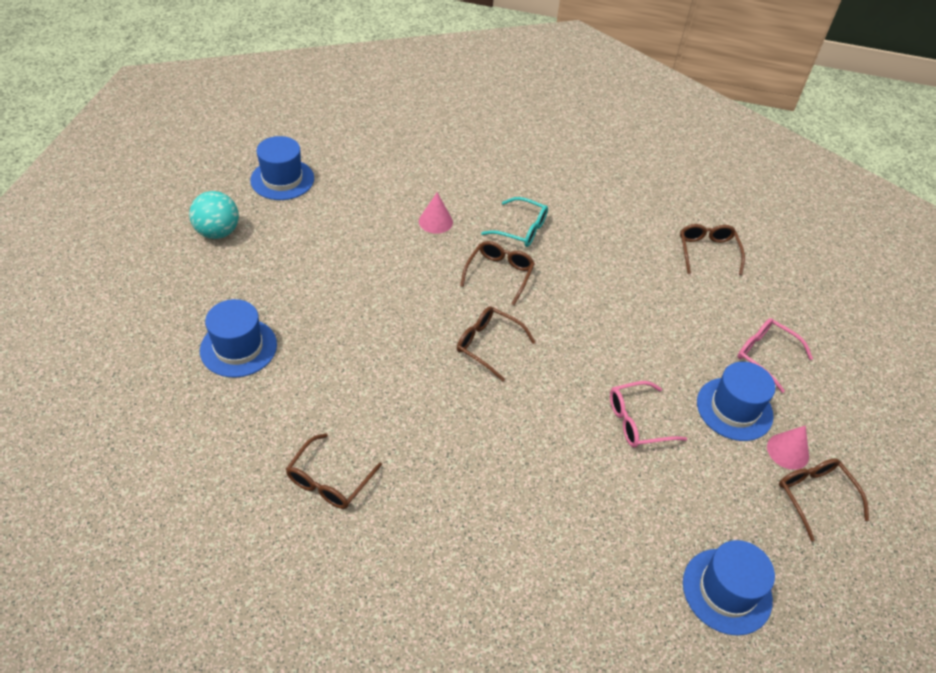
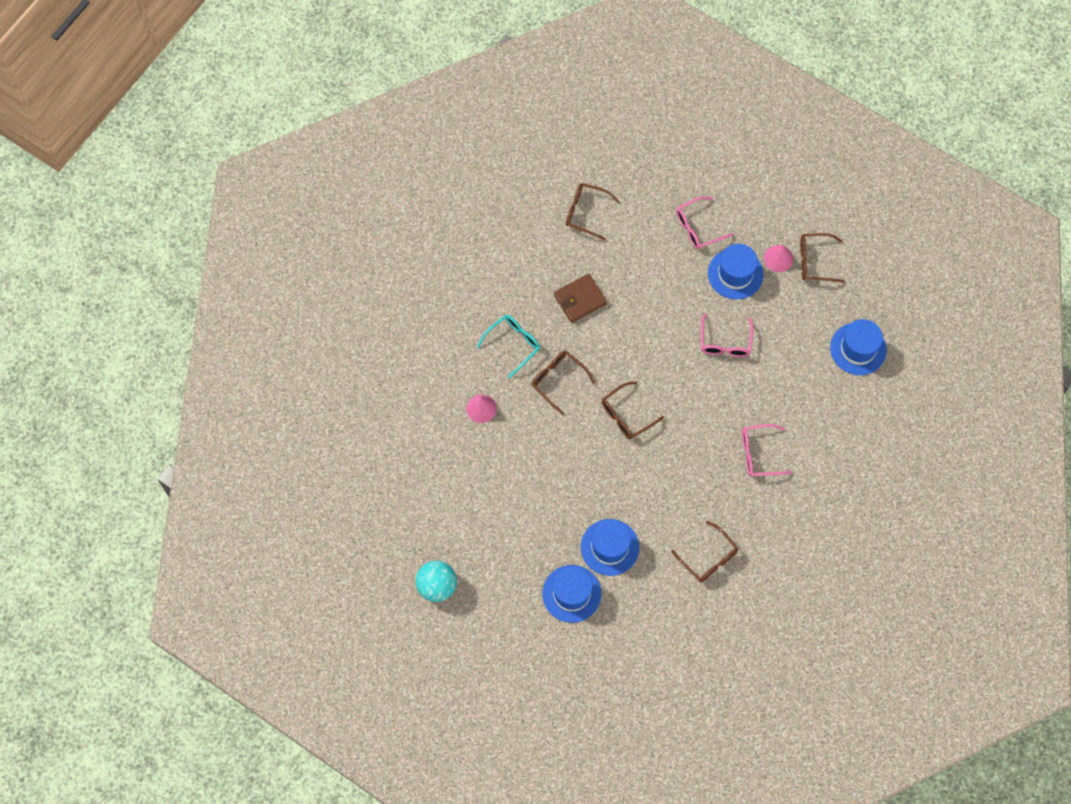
camera: 65 degrees left, 20 degrees up
blue hat [250,136,314,200] -> blue hat moved to [581,519,639,576]
none -> brown wallet [554,274,607,323]
none -> pink glasses [742,424,792,476]

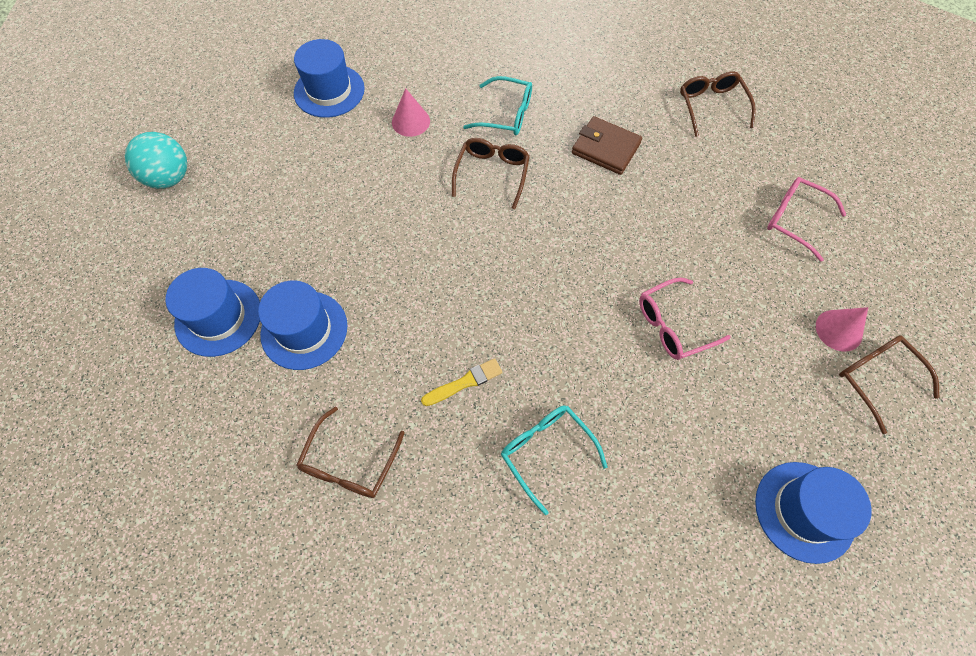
camera: 60 degrees right, 5 degrees down
brown glasses [602,381,664,439] -> none
blue hat [708,244,764,300] -> blue hat moved to [294,39,365,118]
pink glasses [742,424,792,476] -> turquoise glasses [501,406,607,515]
none -> yellow brush [421,358,503,406]

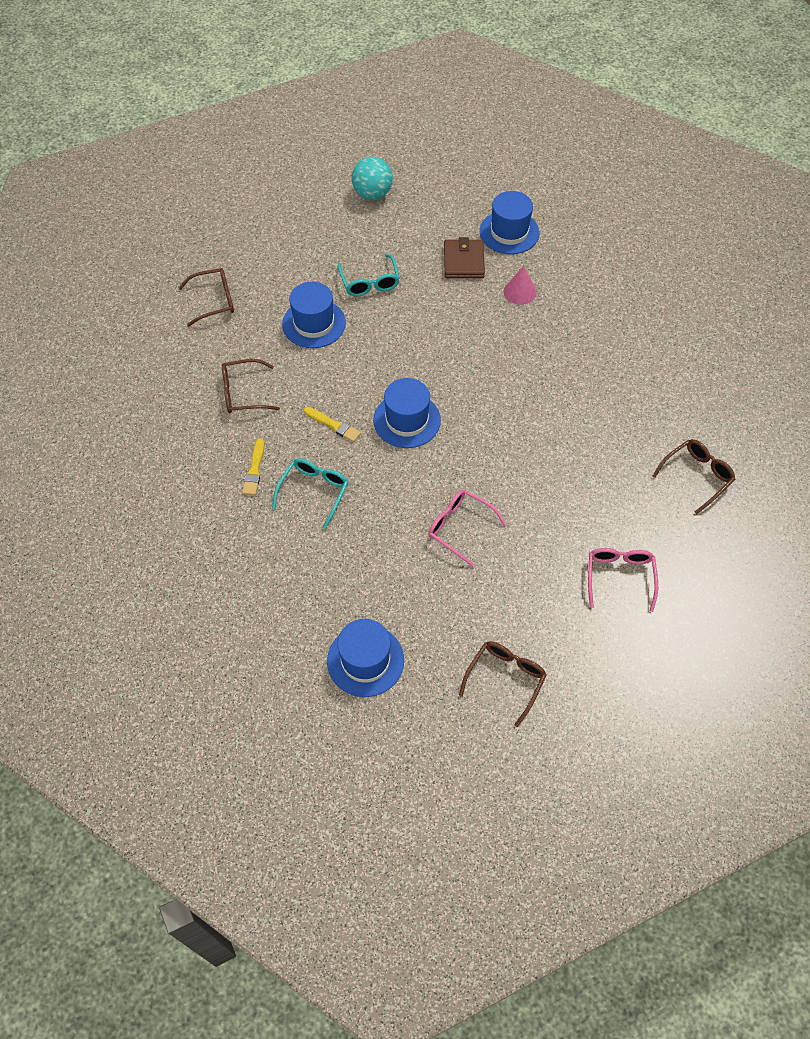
camera: 60 degrees right, 5 degrees down
blue hat [165,268,260,357] -> blue hat moved to [373,378,441,448]
brown glasses [452,138,530,209] -> brown glasses moved to [178,268,234,326]
turquoise glasses [463,76,532,136] -> turquoise glasses moved to [337,254,400,296]
brown wallet [572,116,642,175] -> brown wallet moved to [444,237,485,278]
pink cone [816,307,868,351] -> none
none -> yellow brush [242,439,264,495]

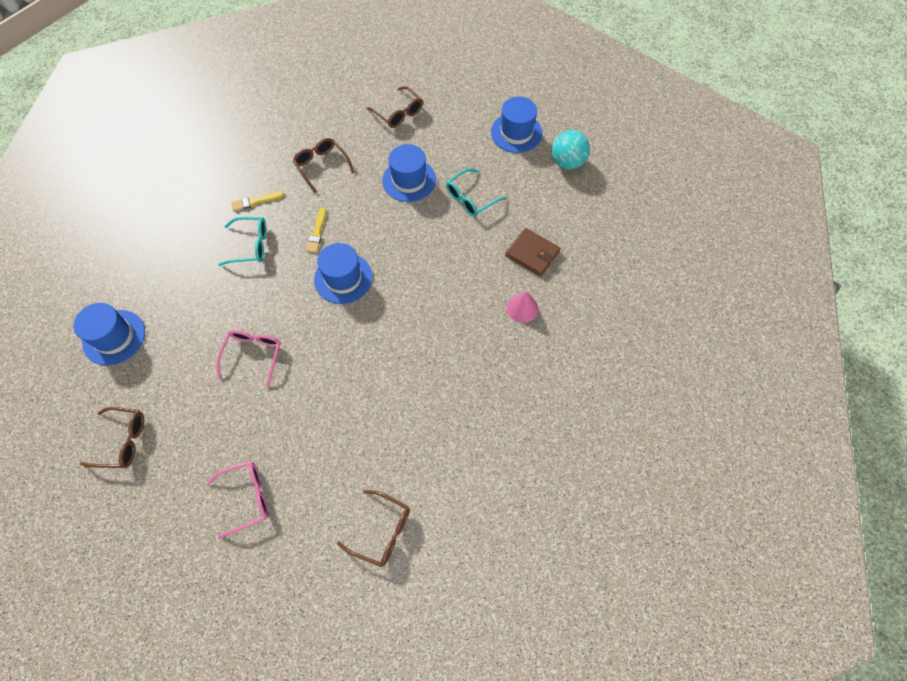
camera: 65 degrees right, 5 degrees up
brown wallet [444,237,485,278] -> brown wallet turned 60 degrees clockwise [505,228,561,277]
blue hat [480,191,539,254] -> blue hat moved to [491,97,542,153]

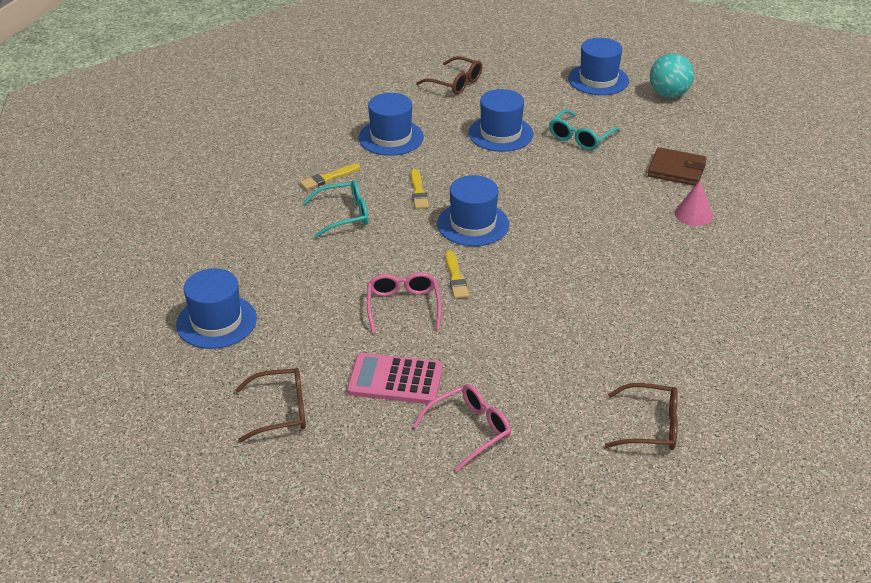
camera: 15 degrees left, 25 degrees down
brown glasses [293,138,355,193] -> blue hat [358,93,424,156]
none -> pink calculator [347,353,443,404]
none -> yellow brush [445,251,469,299]

